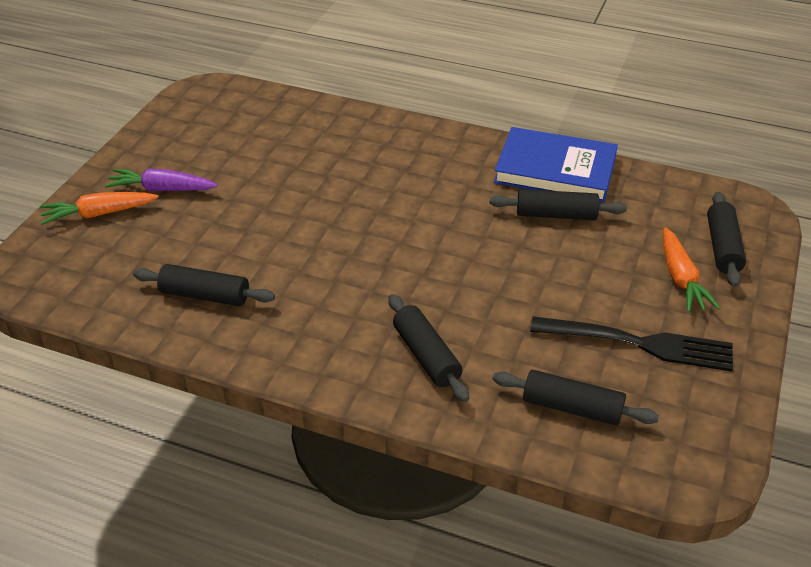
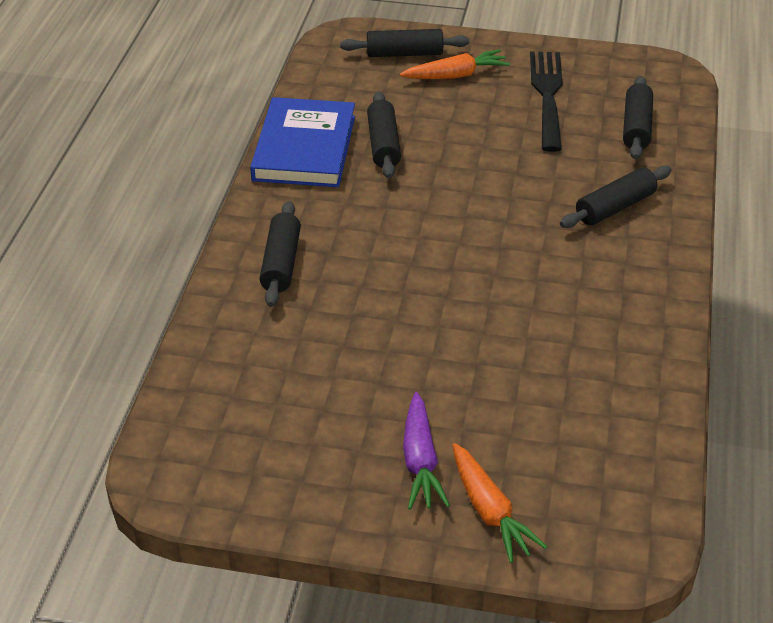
camera: 100 degrees left, 0 degrees up
black rolling pin [133,264,275,307] -> black rolling pin moved to [259,201,301,307]

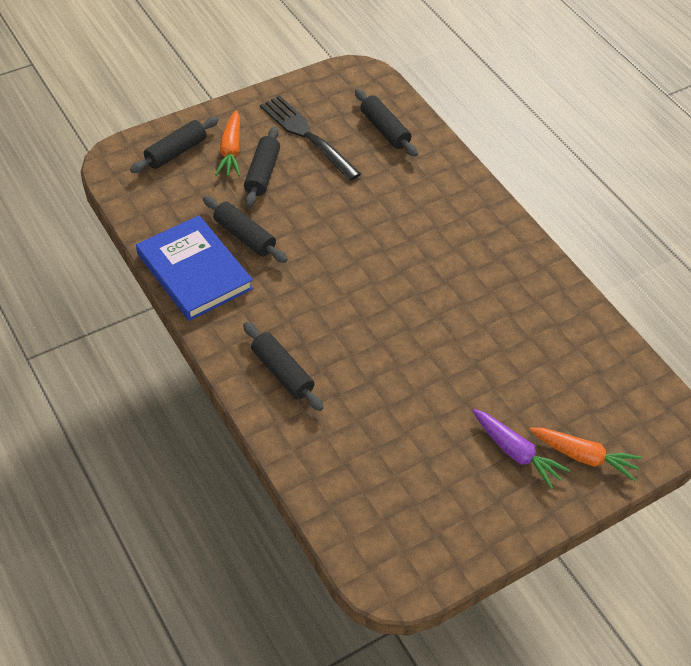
camera: 45 degrees left, 10 degrees up
orange carrot [400,49,510,79] -> orange carrot turned 150 degrees clockwise [215,110,241,177]
black rolling pin [560,166,672,228] -> black rolling pin moved to [244,126,280,207]

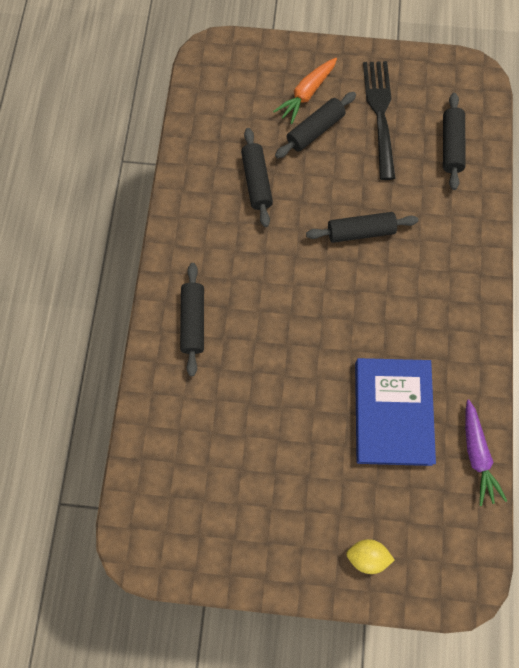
camera: 40 degrees right, 20 degrees up
black rolling pin [130,117,219,173] -> black rolling pin moved to [306,212,418,243]
blue book [136,215,253,321] -> blue book moved to [355,358,436,466]
purple carrot [473,409,570,489] -> purple carrot moved to [465,399,507,506]
orange carrot [529,428,642,481] -> yellow lemon [346,539,395,574]

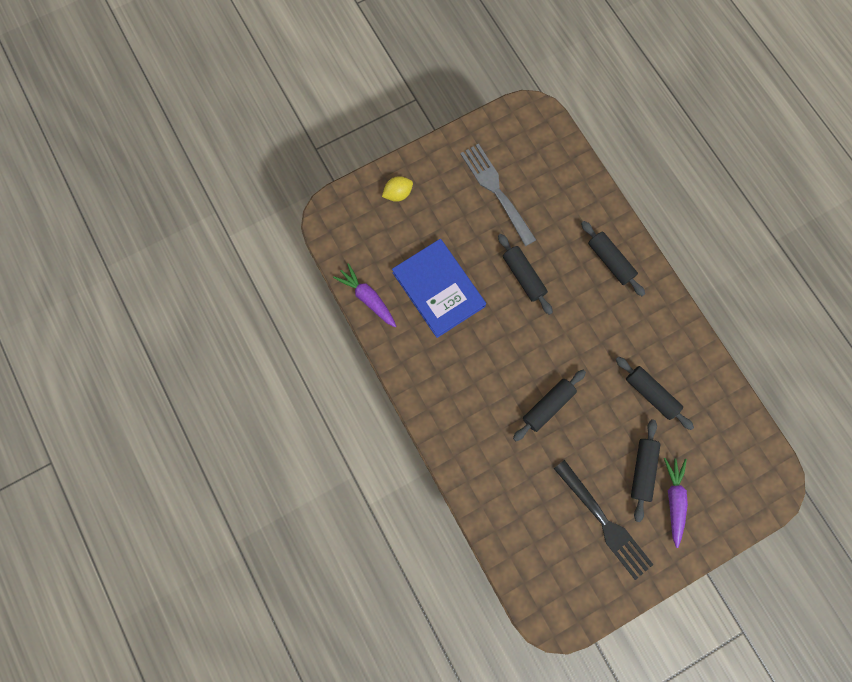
camera: 145 degrees right, 5 degrees up
orange carrot [273,58,337,124] -> purple carrot [664,458,688,548]
black rolling pin [443,93,466,190] -> black rolling pin moved to [498,234,553,315]
none -> grey fork [460,143,536,246]

